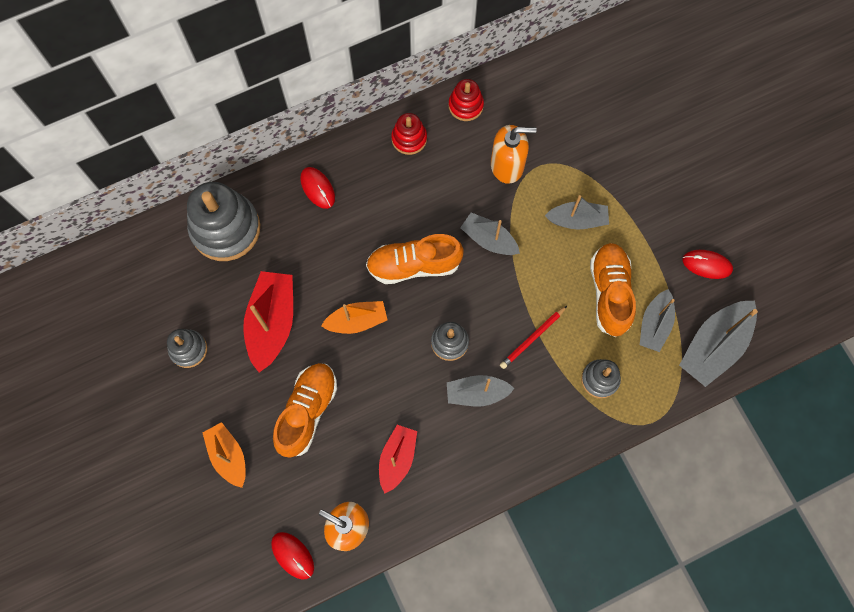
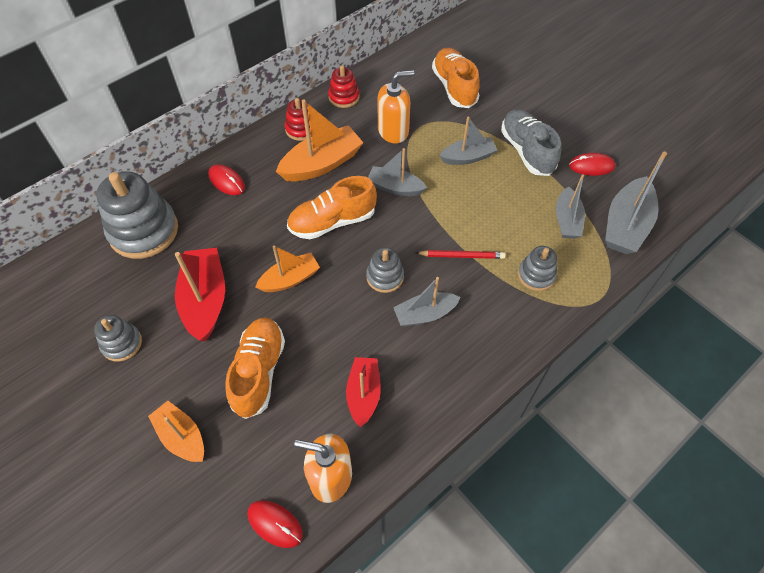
camera: 15 degrees left, 15 degrees down
red pencil [500,306,567,369] -> red pencil turned 120 degrees counterclockwise [416,250,506,259]
orange shoe [590,243,636,337] -> orange shoe moved to [432,48,480,108]
none -> orange boat [276,100,363,182]
none -> grey shoe [501,109,561,176]

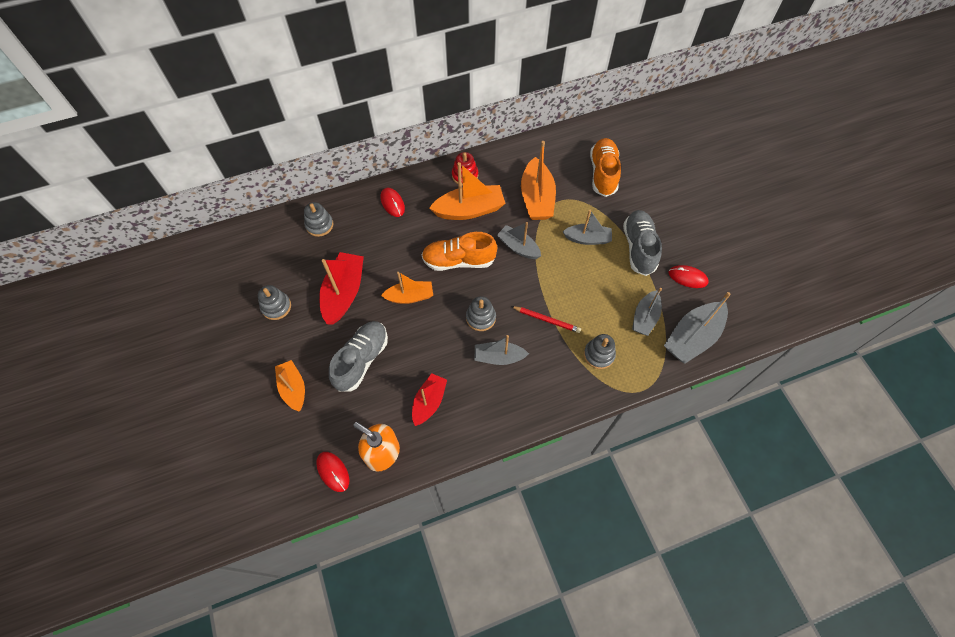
camera: 20 degrees right, 5 degrees up
grey stacking toy [96,171,178,259] -> grey stacking toy [304,202,333,237], size x0.52
orange shoe [225,317,285,419] -> grey shoe [329,321,388,391]
red stacking toy [328,65,359,108] -> none
orange soap dispenser [378,70,414,143] -> orange boat [521,141,556,220]

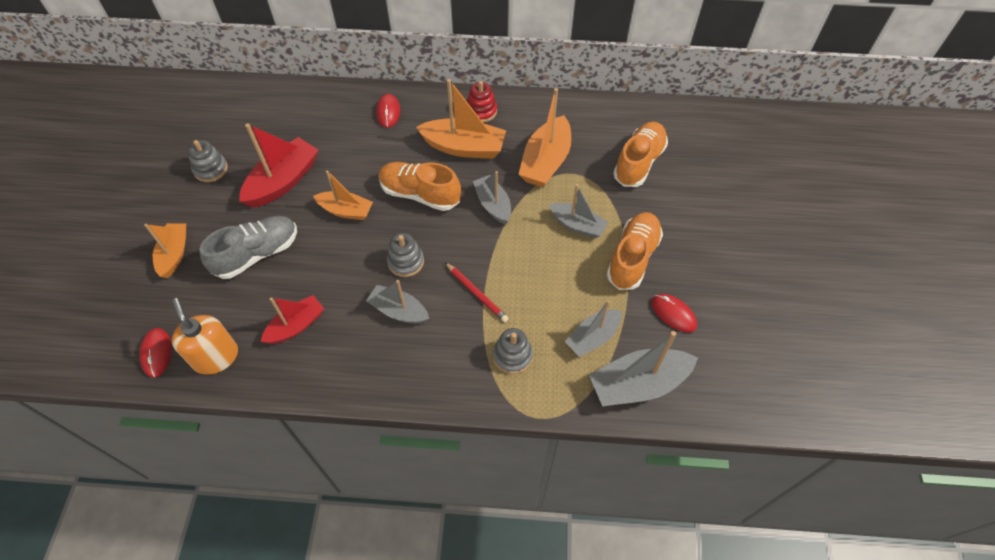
camera: 25 degrees right, 5 degrees down
grey stacking toy [304,202,333,237] -> none
grey shoe [623,210,662,276] -> orange shoe [607,212,663,290]

